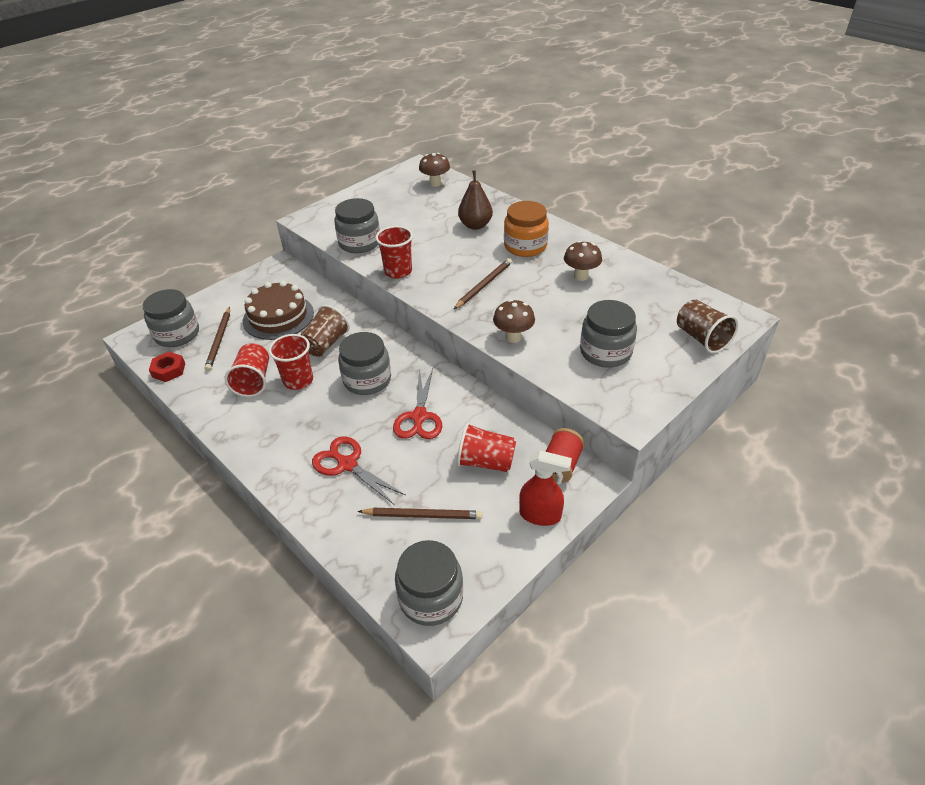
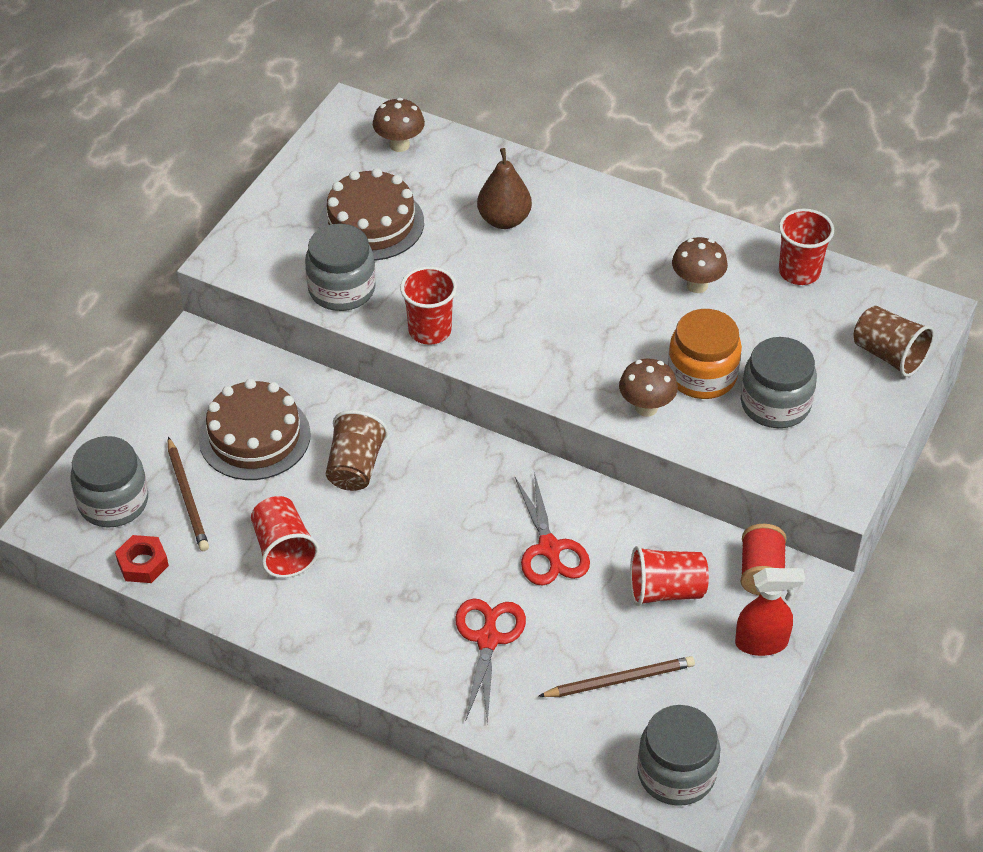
camera: 20 degrees left, 5 degrees up
red cup [269,334,313,390] -> red cup moved to [779,209,834,285]
red scissors [312,436,406,504] -> red scissors turned 75 degrees clockwise [455,599,526,724]
grey jar [338,332,391,395] -> none
brown pencil [454,258,512,309] -> none
orange jar [504,201,549,257] -> orange jar moved to [668,309,742,399]
none -> brown cake [319,168,424,261]

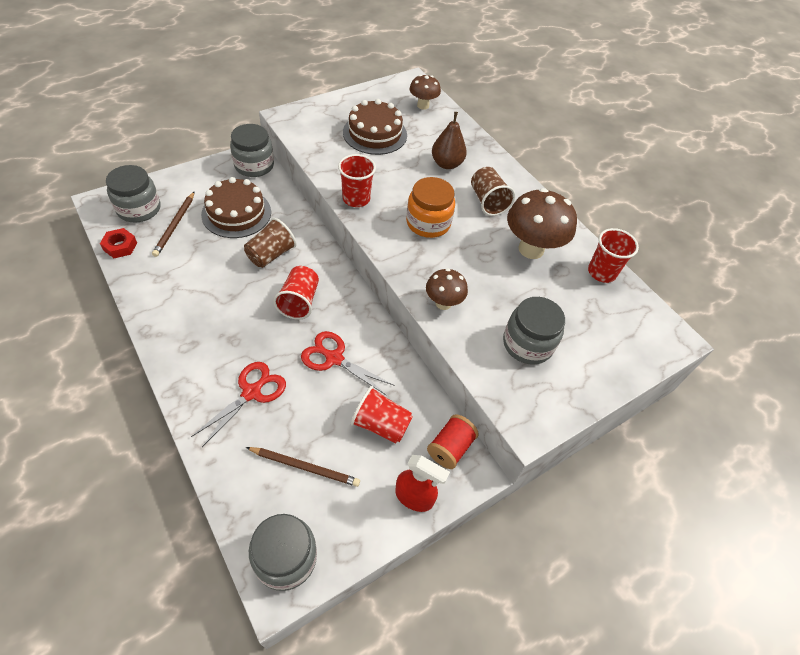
camera: 25 degrees right, 5 degrees up
red cup [251,496,319,578] -> red cup moved to [273,266,319,320]
grey jar [305,224,376,311] -> grey jar moved to [230,124,274,177]
red scissors [515,472,590,586] -> red scissors turned 105 degrees clockwise [301,331,395,396]
orange jar [668,309,742,399] -> orange jar moved to [406,177,455,238]
brown mushroom [672,237,728,293] -> brown mushroom [507,188,577,259], size x1.75
brown cup [854,306,935,377] -> brown cup moved to [471,167,515,216]

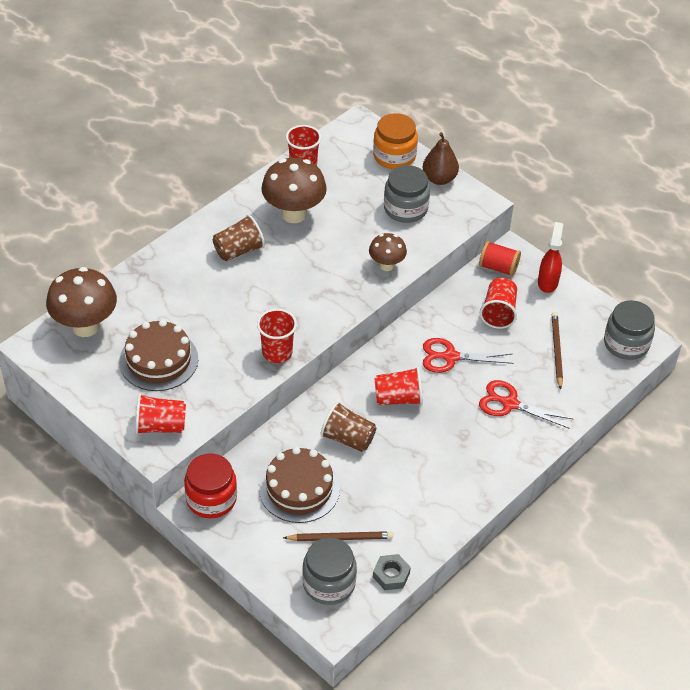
camera: 100 degrees left, 5 degrees down
red nut [100,228,137,258] -> grey nut [373,554,411,590]
grey jar [230,124,274,177] -> red jar [184,453,237,518]
red scissors [301,331,395,396] -> red scissors turned 75 degrees clockwise [423,338,514,373]
orange jar [406,177,455,238] -> orange jar moved to [373,113,418,169]
brown mushroom [410,75,441,110] -> brown mushroom [46,267,117,337], size x1.75
brown pear [432,112,467,169] -> brown pear moved to [422,132,459,185]
none -> red cup [135,393,186,435]

